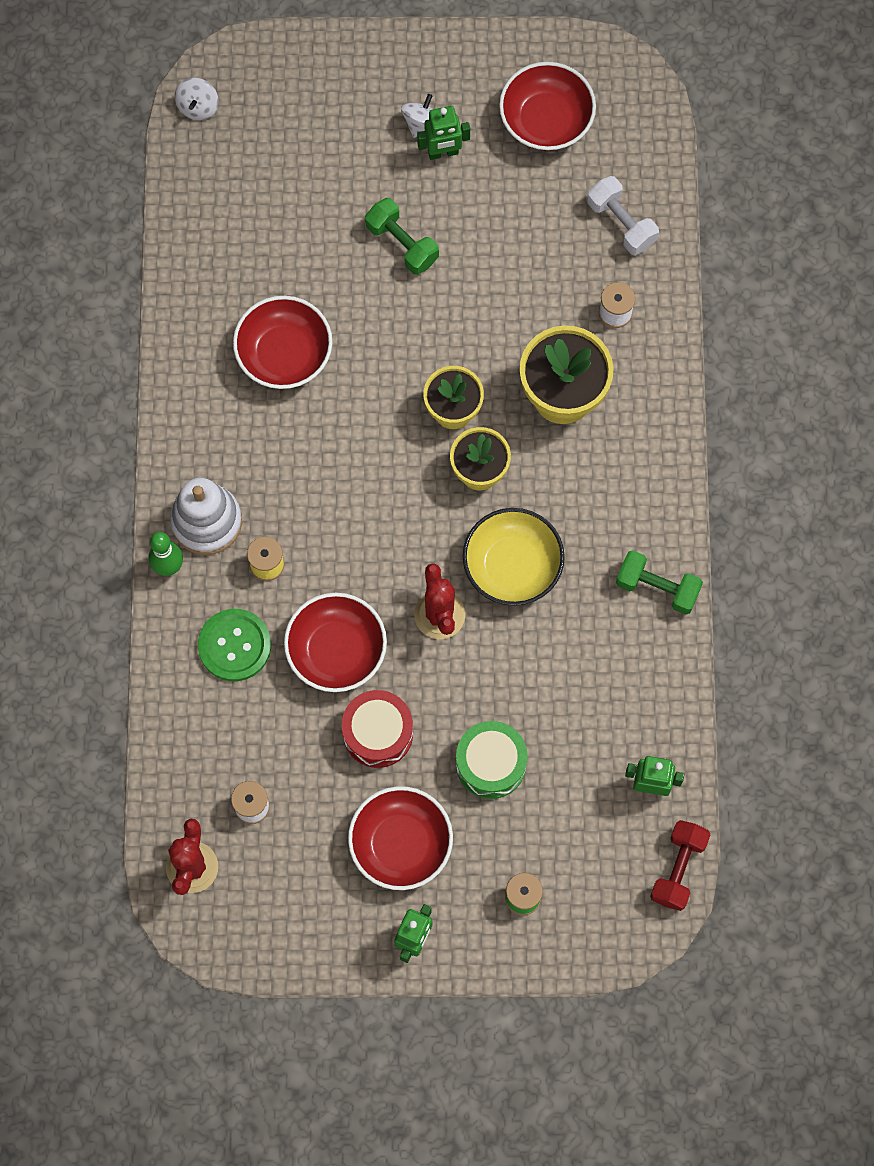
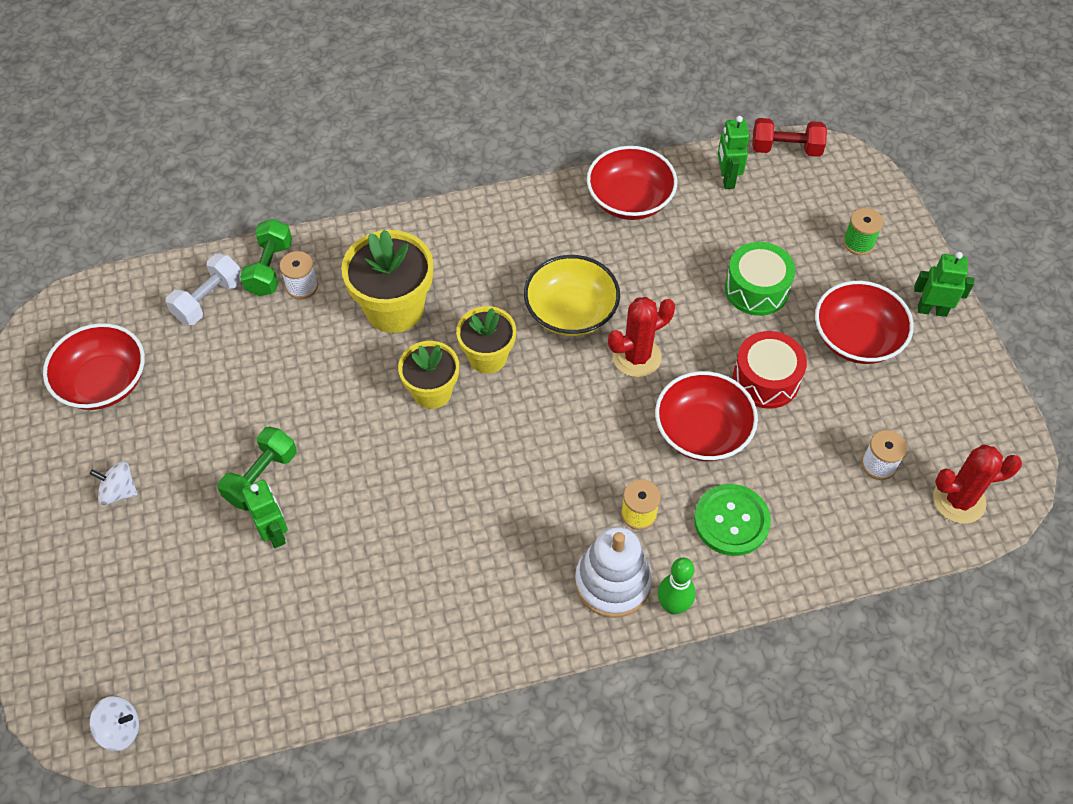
camera: 105 degrees left, 15 degrees down
red bowl [233,296,332,389] -> red bowl moved to [587,146,677,220]
green robot [417,106,470,160] -> green robot moved to [242,480,288,548]
green dumbbell [616,550,703,615] -> green dumbbell moved to [240,219,292,296]

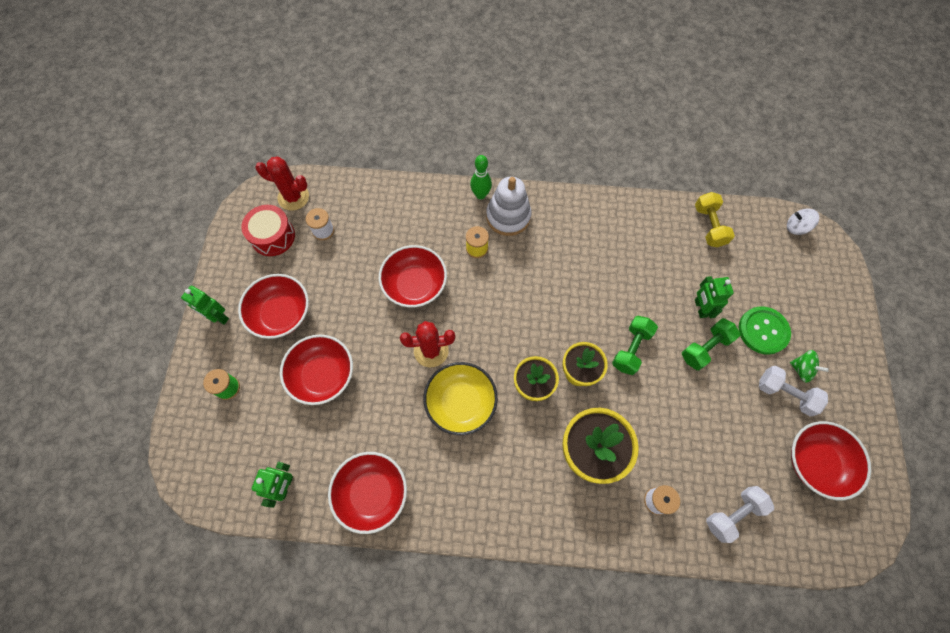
camera: 160 degrees left, 10 degrees up
white spinning top [90,461,138,505] -> green spinning top [790,350,829,383]
green dumbbell [240,219,292,296] -> green dumbbell moved to [612,316,658,375]
green button [694,484,771,556] -> green button moved to [739,306,791,355]
green drum [725,242,795,316] -> red bowl [280,334,353,405]
red drum [733,331,807,409] -> red drum moved to [241,205,295,256]
red dumbbell [752,118,827,157] -> none
none -> yellow dumbbell [695,192,735,247]
none -> white dumbbell [759,366,828,416]

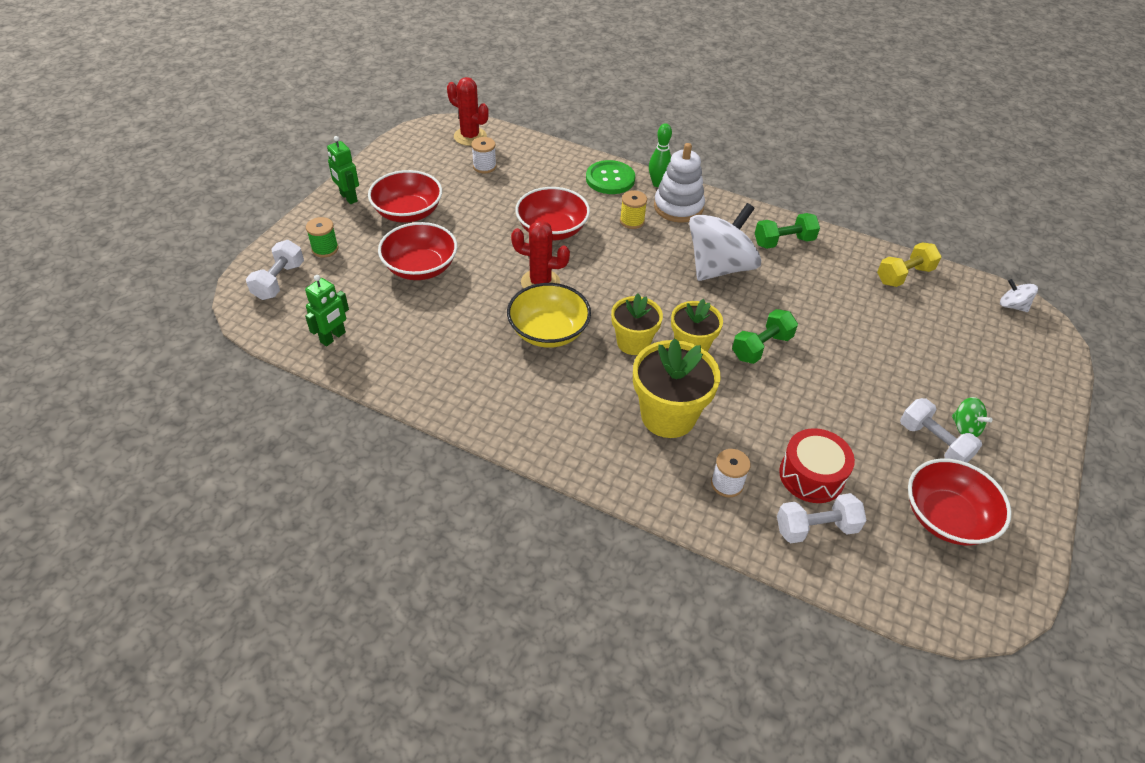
camera: 20 degrees right, 20 degrees down
red drum [241,205,295,256] -> red drum moved to [779,428,855,503]
red bowl [328,452,407,534] -> none
green dumbbell [682,318,740,370] -> green dumbbell moved to [755,213,820,249]
yellow dumbbell [695,192,735,247] -> yellow dumbbell turned 45 degrees clockwise [877,242,941,287]
green robot [695,276,734,318] -> none
green button [739,306,791,355] -> green button moved to [586,160,635,194]
none -> white dumbbell [246,240,304,300]
none -> white spinning top [689,203,761,281]

